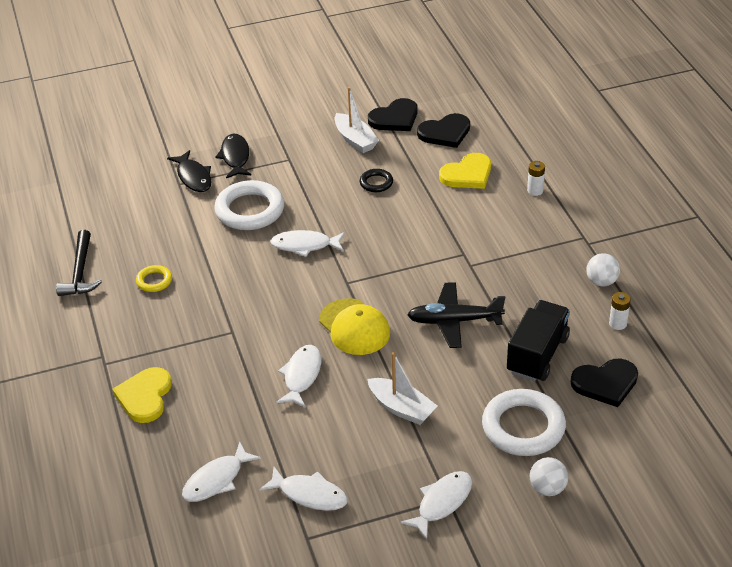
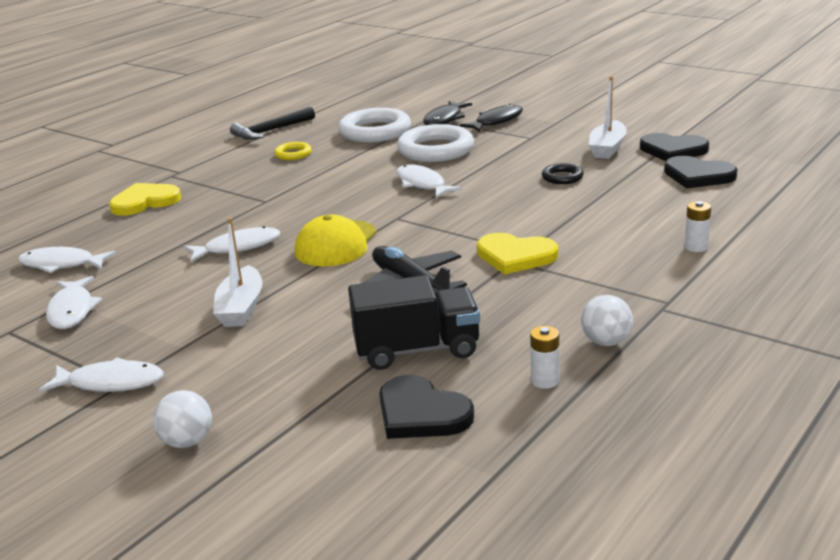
camera: 55 degrees right, 15 degrees down
yellow heart [439,153,491,189] -> yellow heart moved to [477,233,558,275]
white ring [482,389,566,456] -> white ring moved to [338,108,411,143]

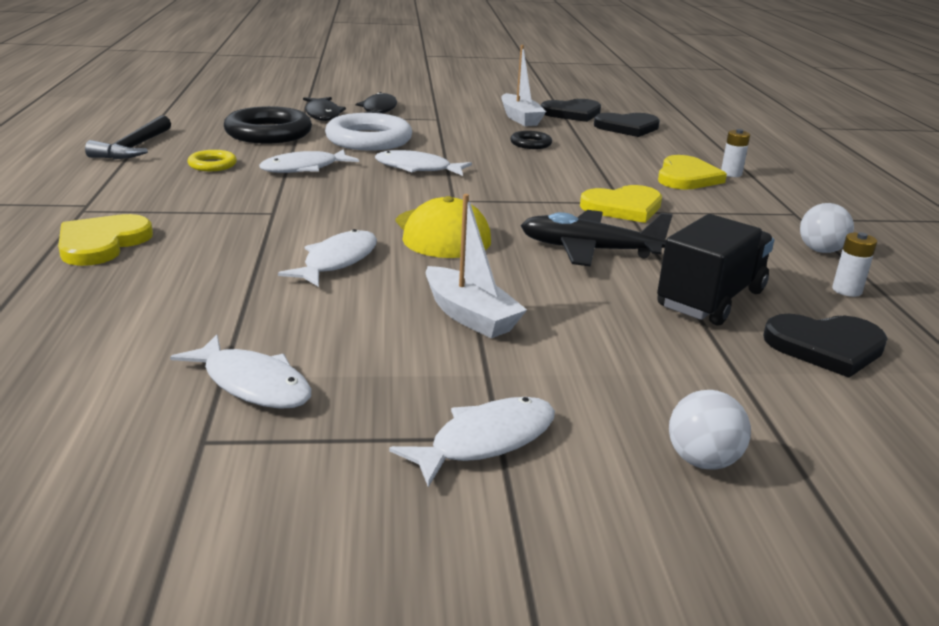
camera: 45 degrees left, 0 degrees up
white fish [18,247,116,273] -> white fish moved to [259,149,359,173]
white ring [338,108,411,143] -> black ring [224,106,312,144]
none -> yellow heart [658,155,727,190]

